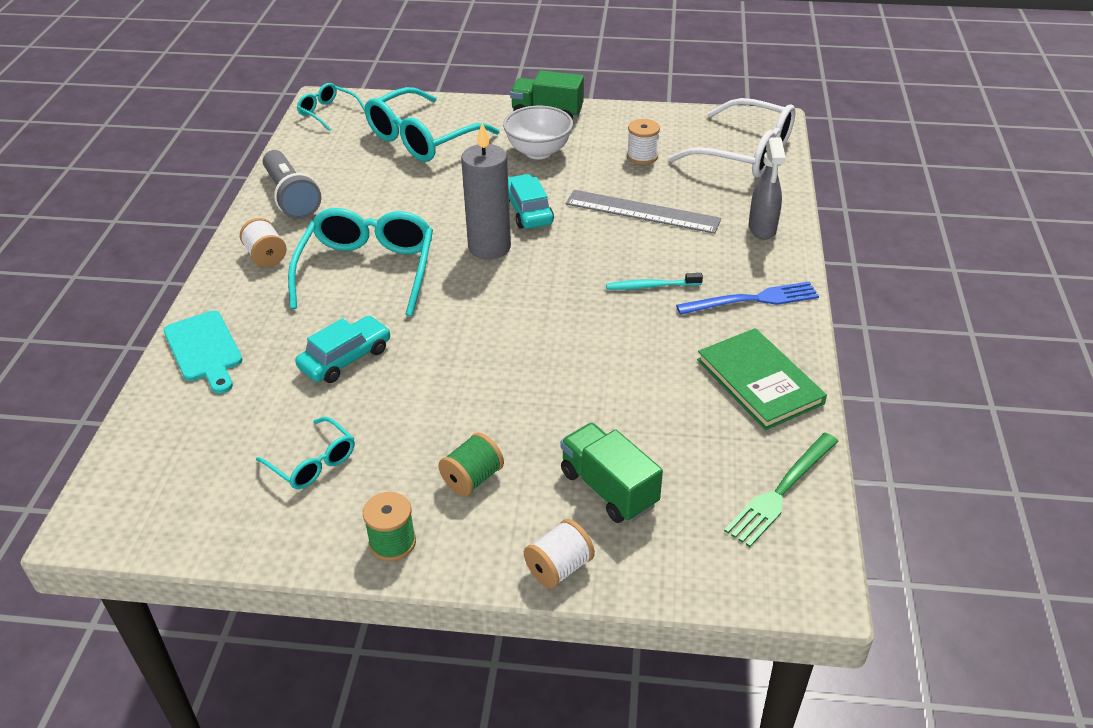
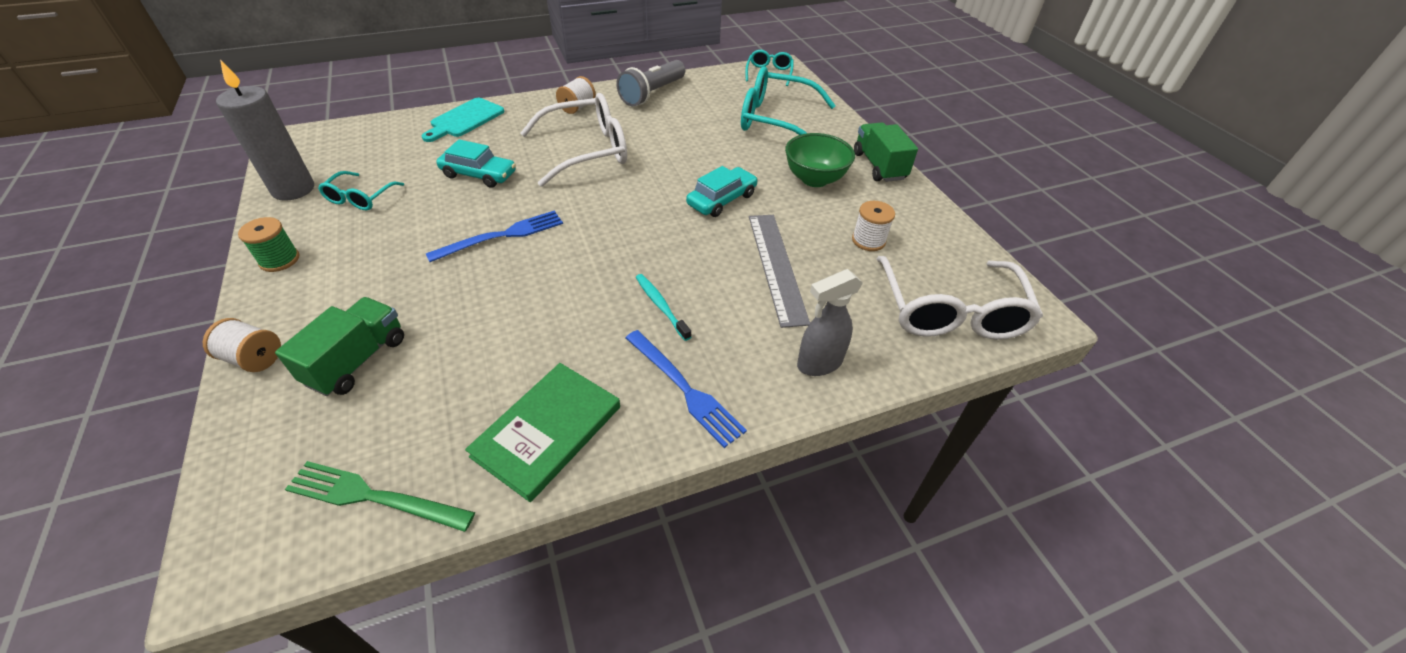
camera: 60 degrees right, 5 degrees up
turquoise glasses [288,208,433,316] -> white glasses [520,93,627,187]
green spool [438,433,504,496] -> none
grey candle [461,123,511,259] -> grey candle moved to [216,59,314,201]
white bowl [503,106,573,159] -> green bowl [785,133,855,187]
none -> blue fork [426,211,563,262]

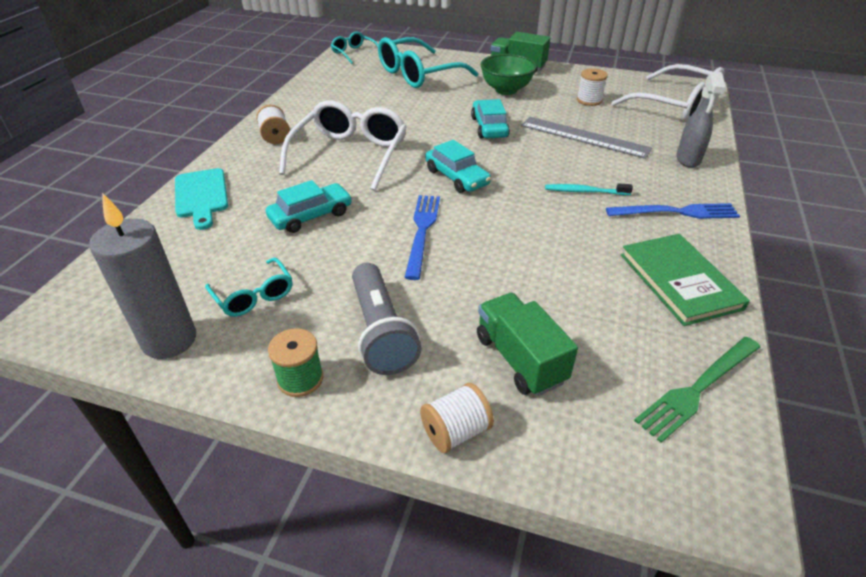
camera: 50 degrees left, 5 degrees down
grey flashlight [616,60,685,106] -> grey flashlight moved to [352,263,422,375]
none -> turquoise car [425,140,491,193]

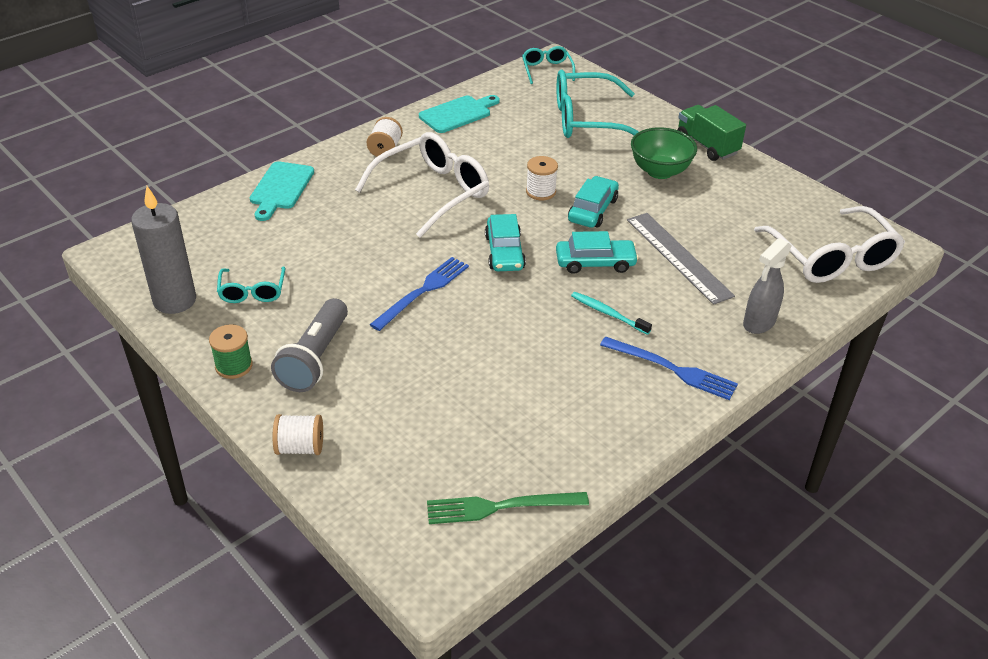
camera: 30 degrees right, 0 degrees up
turquoise car [266,180,352,233] -> turquoise car moved to [556,231,639,274]
green truck [477,293,578,396] -> none
white spool [577,68,608,106] -> white spool moved to [526,156,558,200]
green book [621,234,750,326] -> none
none -> turquoise cutting board [419,95,500,133]

